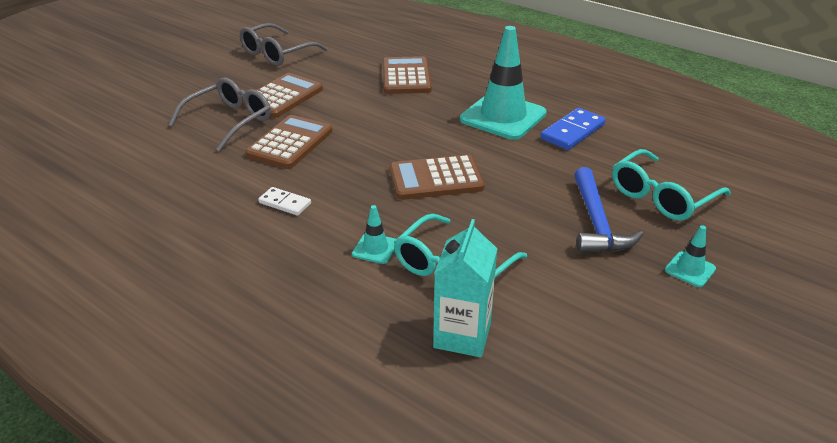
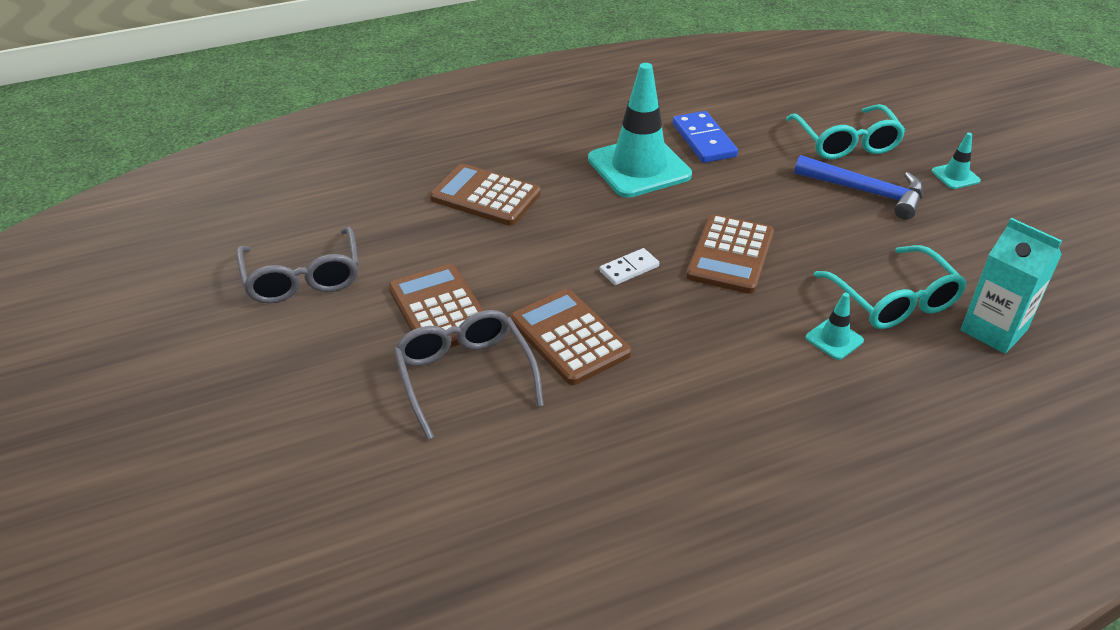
camera: 60 degrees left, 5 degrees up
white domino [258,187,311,216] -> white domino moved to [600,248,659,285]

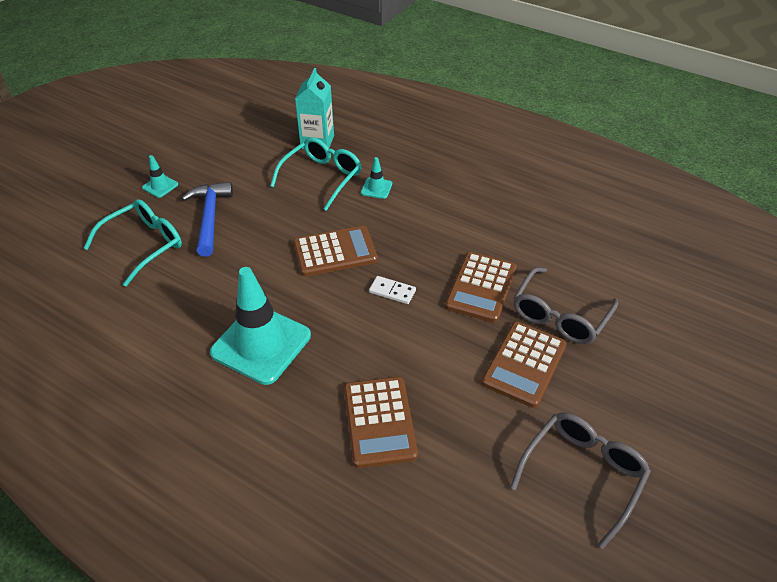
camera: 125 degrees left, 5 degrees up
blue domino [673,111,738,163] -> none

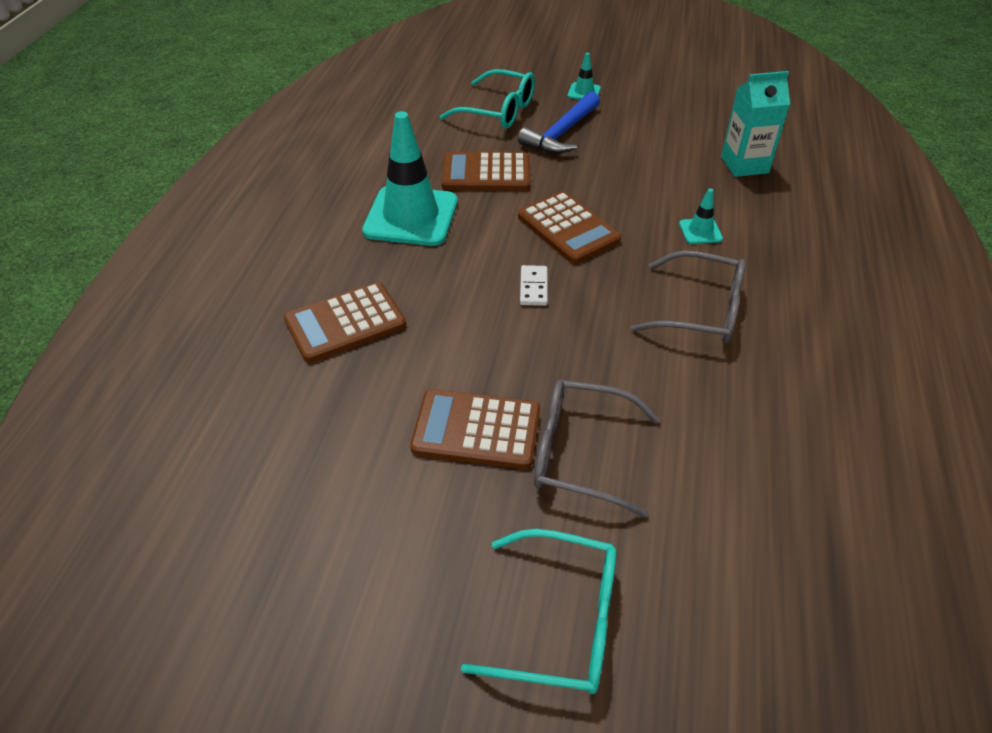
camera: 70 degrees right, 0 degrees up
blue hammer [182,182,233,257] -> blue hammer turned 150 degrees clockwise [518,91,600,154]
turquoise glasses [270,137,362,211] -> turquoise glasses moved to [461,529,616,694]
brown calculator [445,252,517,323] -> brown calculator moved to [442,152,530,191]
grey glasses [510,412,651,549] -> grey glasses moved to [631,250,746,344]

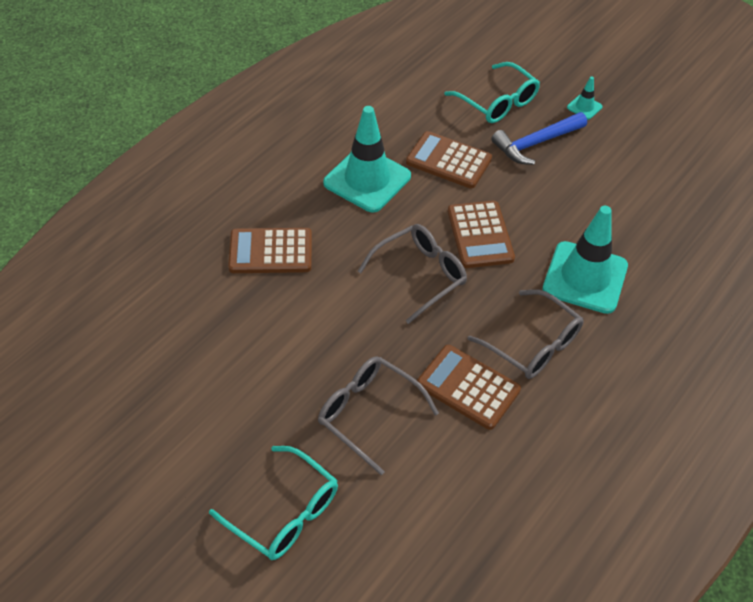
camera: 25 degrees right, 5 degrees up
brown calculator [410,389,540,469] -> brown calculator moved to [417,345,521,430]
white domino [520,265,548,306] -> grey glasses [358,224,467,324]
turquoise traffic cone [679,188,723,244] -> turquoise traffic cone [543,206,628,314], size x2.30
turquoise carton [721,71,790,177] -> none

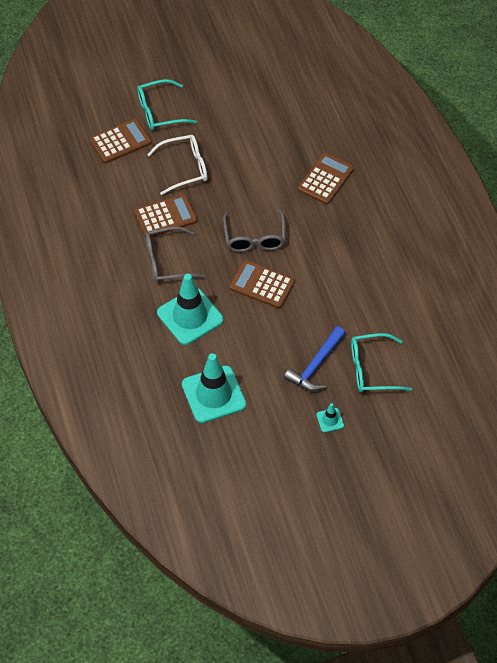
camera: 125 degrees right, 5 degrees up
grey glasses [318,356,439,475] -> white glasses [147,135,208,195]
turquoise traffic cone [323,106,411,212] -> turquoise traffic cone moved to [182,353,246,423]
brown calculator [406,131,492,188] -> brown calculator moved to [90,119,152,163]
blue hammer [491,112,587,165] -> blue hammer turned 150 degrees counterclockwise [284,326,346,391]

